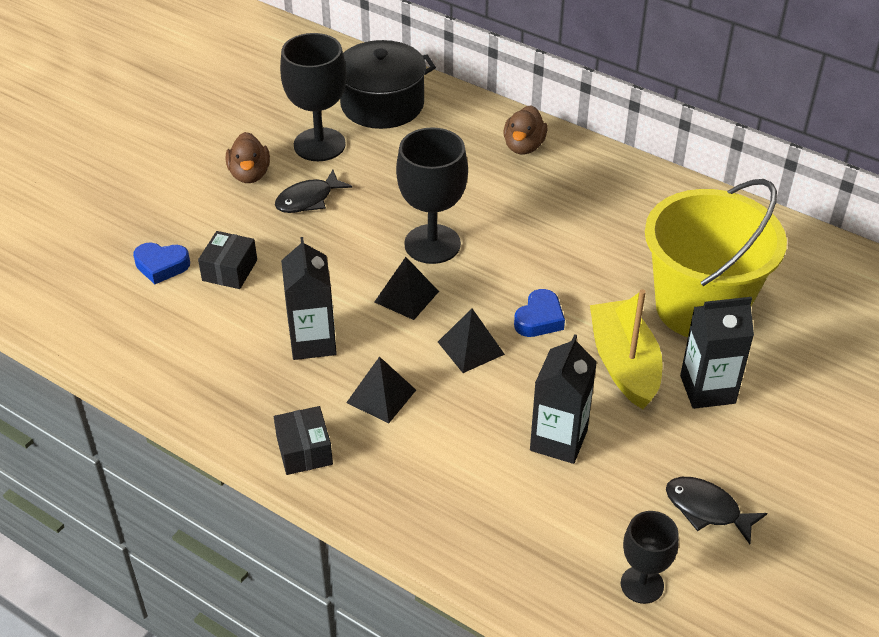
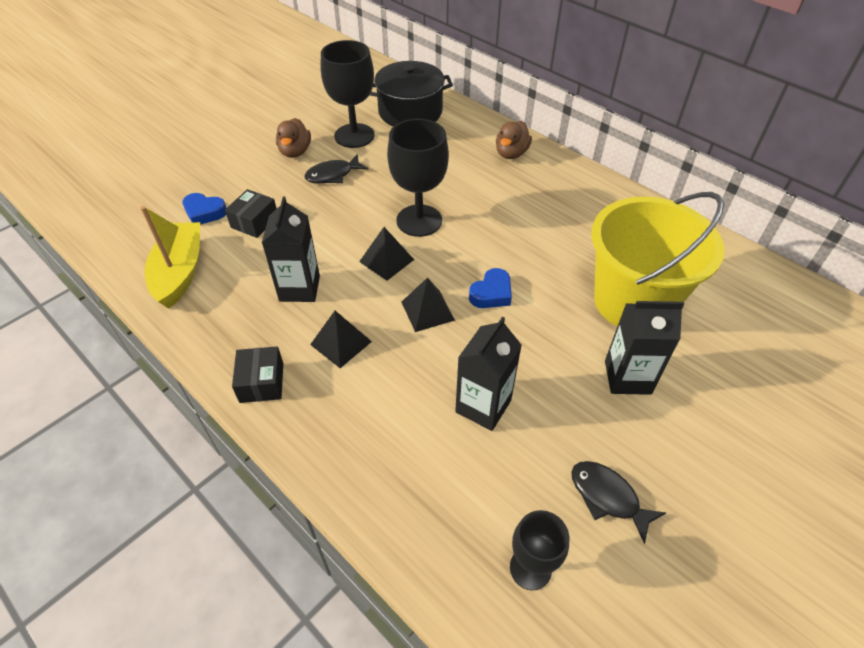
camera: 10 degrees right, 5 degrees up
yellow boat [590,289,663,409] -> yellow boat moved to [140,206,200,309]

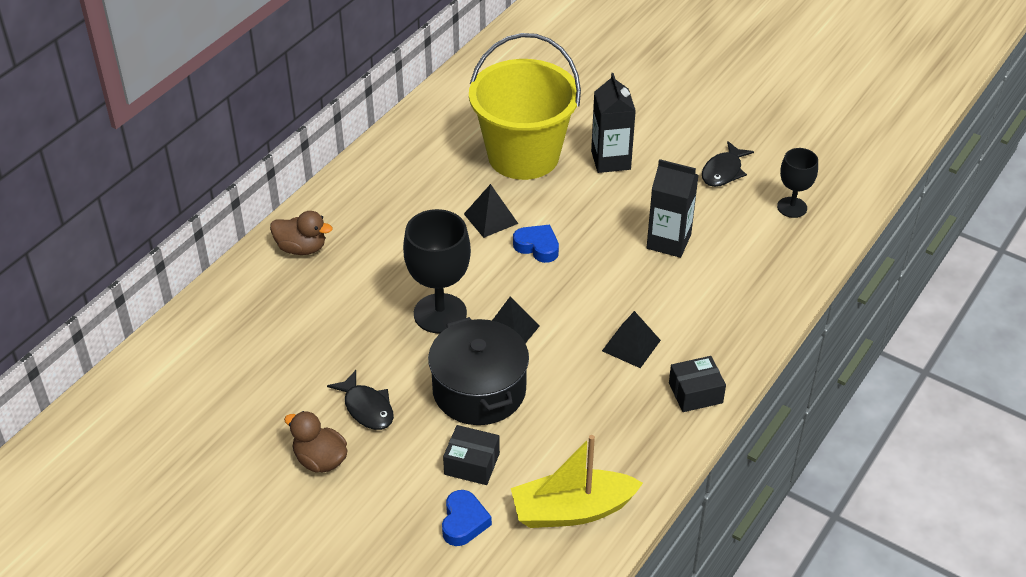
camera: 100 degrees left, 5 degrees down
black carton [262,197,320,302] -> none
brown duck [276,118,311,158] -> brown duck turned 135 degrees counterclockwise [284,411,348,473]
black goblet [321,40,375,148] -> none
black pot [370,61,453,127] -> black pot moved to [428,317,529,425]
black pyramid [401,277,455,332] -> black pyramid moved to [464,184,518,238]

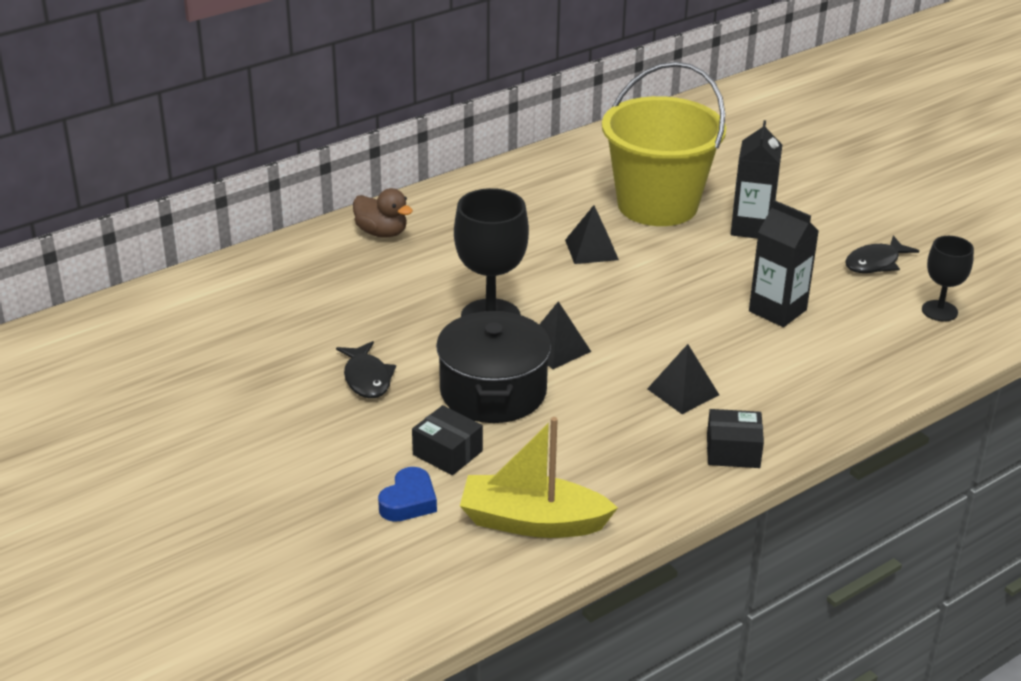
camera: 20 degrees right, 10 degrees down
brown duck [284,411,348,473] -> none
blue heart [513,225,559,263] -> none

